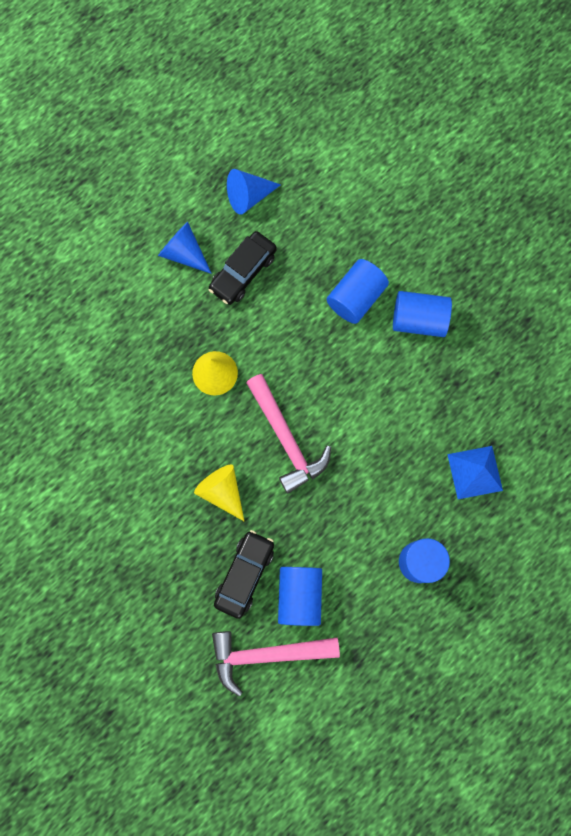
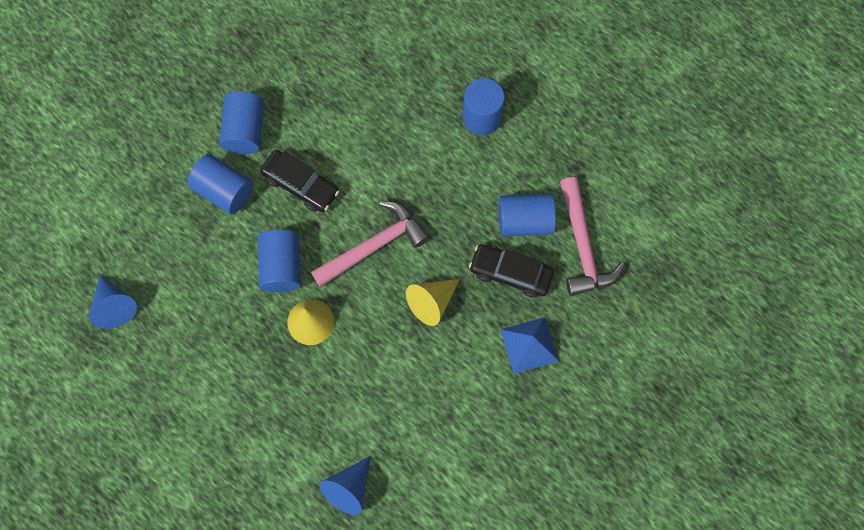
camera: 95 degrees left, 5 degrees down
blue cone [158,222,212,274] -> blue cone moved to [319,456,371,515]
black car [208,231,277,305] -> black car moved to [260,150,339,212]
blue pyramid [447,446,503,499] -> blue pyramid moved to [500,317,559,374]
none -> blue cylinder [258,230,301,292]

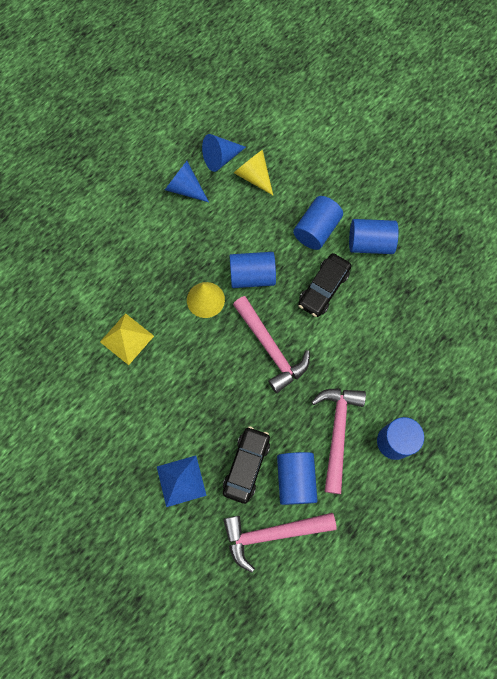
camera: 90 degrees right, 0 degrees up
blue cone [319,456,371,515] -> blue cone moved to [165,161,209,202]
yellow cone [406,279,460,326] -> yellow cone moved to [234,150,273,195]
none -> yellow pyramid [100,313,154,365]
none -> pink hammer [311,388,366,494]

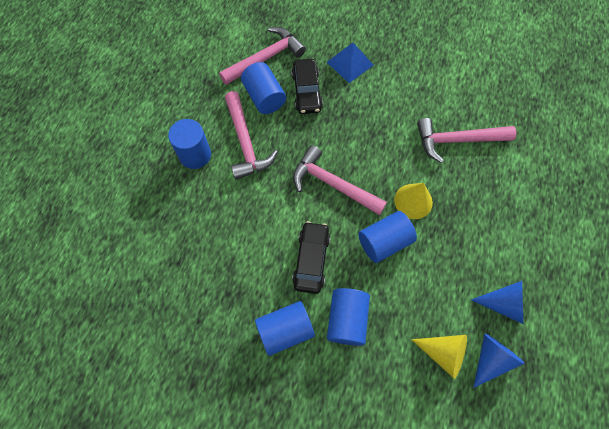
camera: 155 degrees right, 5 degrees down
yellow pyramid [100,313,154,365] -> pink hammer [417,118,516,163]

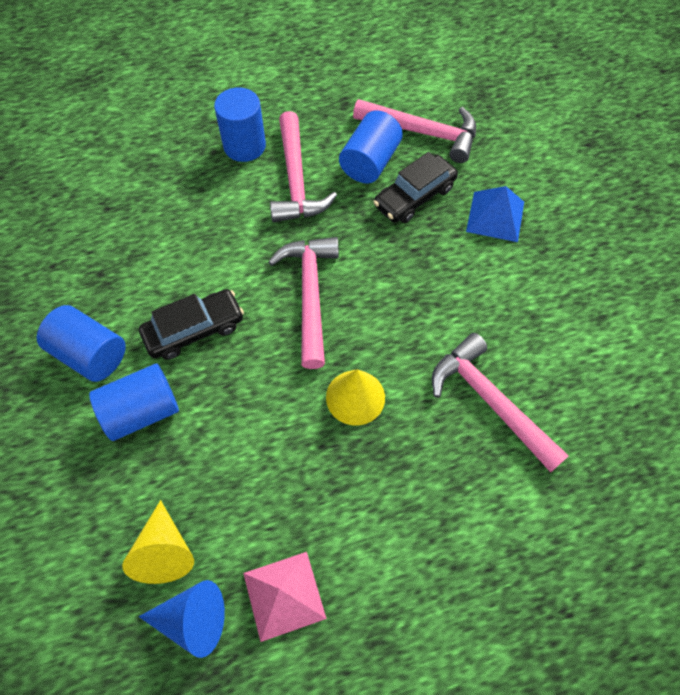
camera: 55 degrees right, 5 degrees down
pink hammer [225,91,278,180] -> pink hammer turned 45 degrees counterclockwise [270,111,337,222]
blue cylinder [358,211,417,263] -> none
blue cone [471,281,523,324] -> pink pyramid [243,552,327,642]

